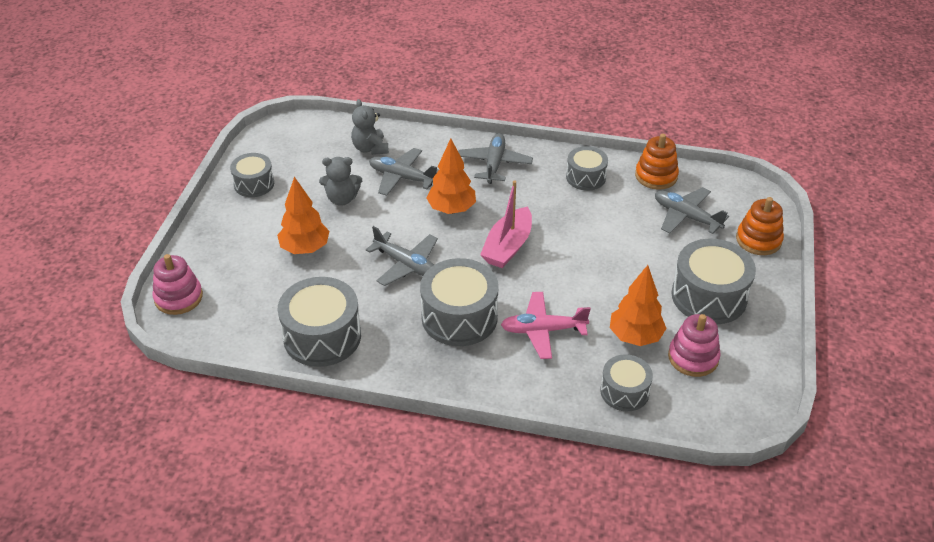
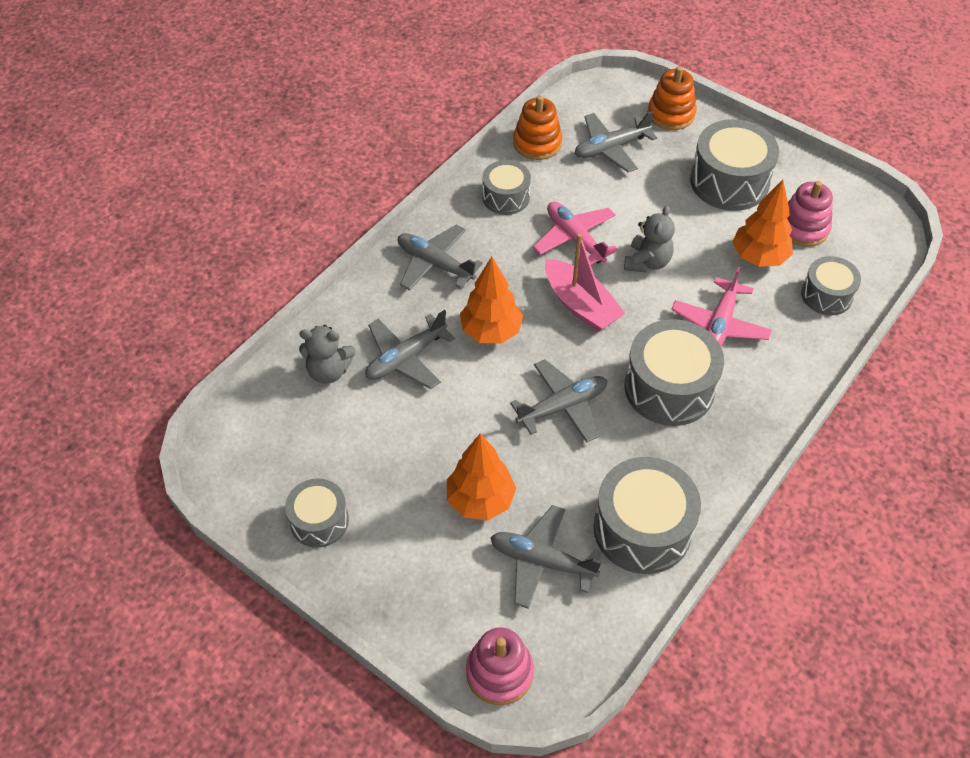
camera: 65 degrees left, 10 degrees up
grey teddy bear [319,157,362,206] -> grey teddy bear moved to [624,205,675,272]
none -> grey plane [490,505,602,609]
none -> pink plane [533,201,618,265]

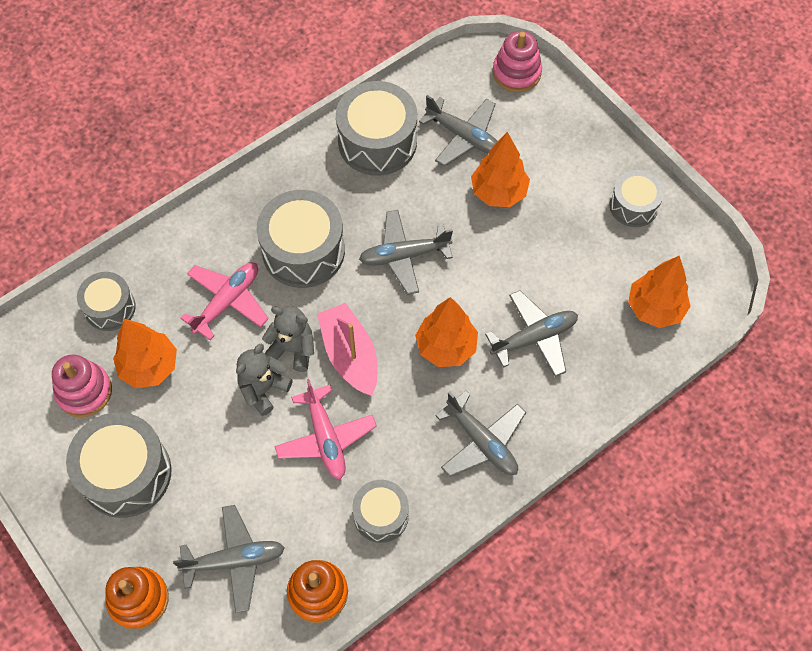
camera: 165 degrees left, 10 degrees up
grey teddy bear [299,325,355,384] -> grey teddy bear moved to [262,306,314,372]
none -> orange tree [628,256,691,328]

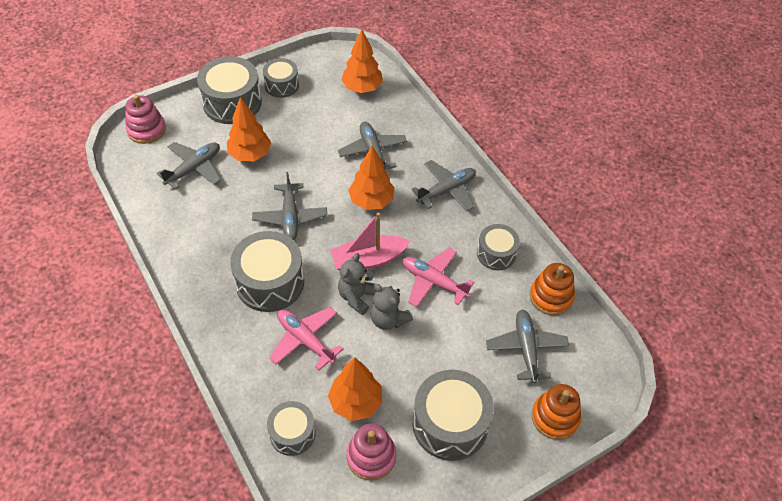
camera: 85 degrees left, 10 degrees down
pink plane [274,379,377,479] -> pink plane turned 135 degrees counterclockwise [402,248,474,307]
grey drum [336,81,417,176] -> grey drum moved to [197,56,262,124]

